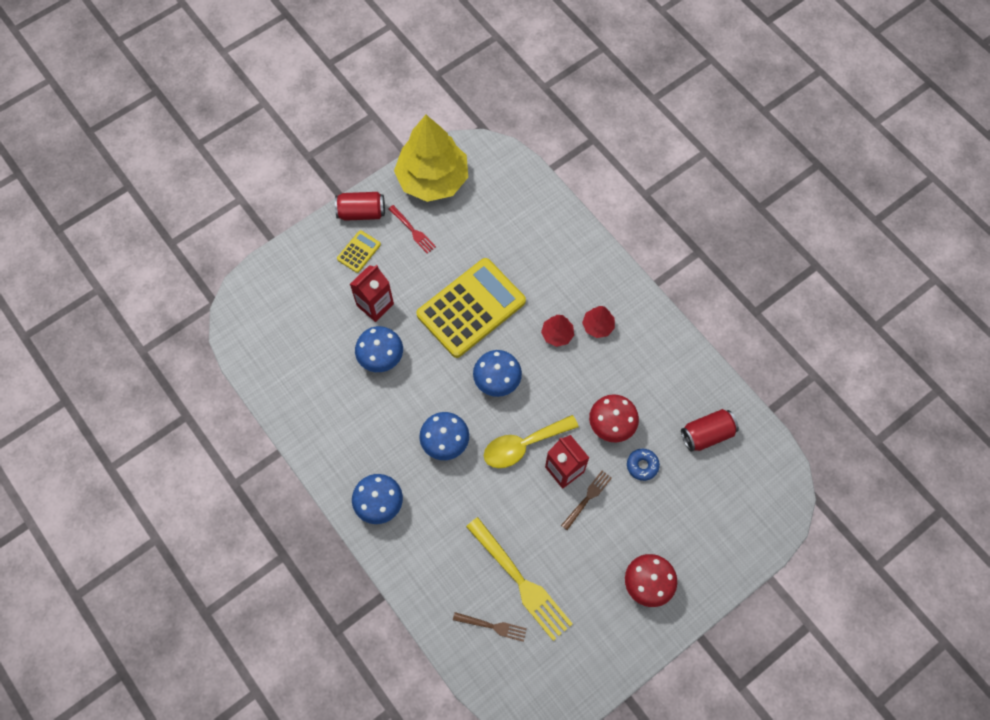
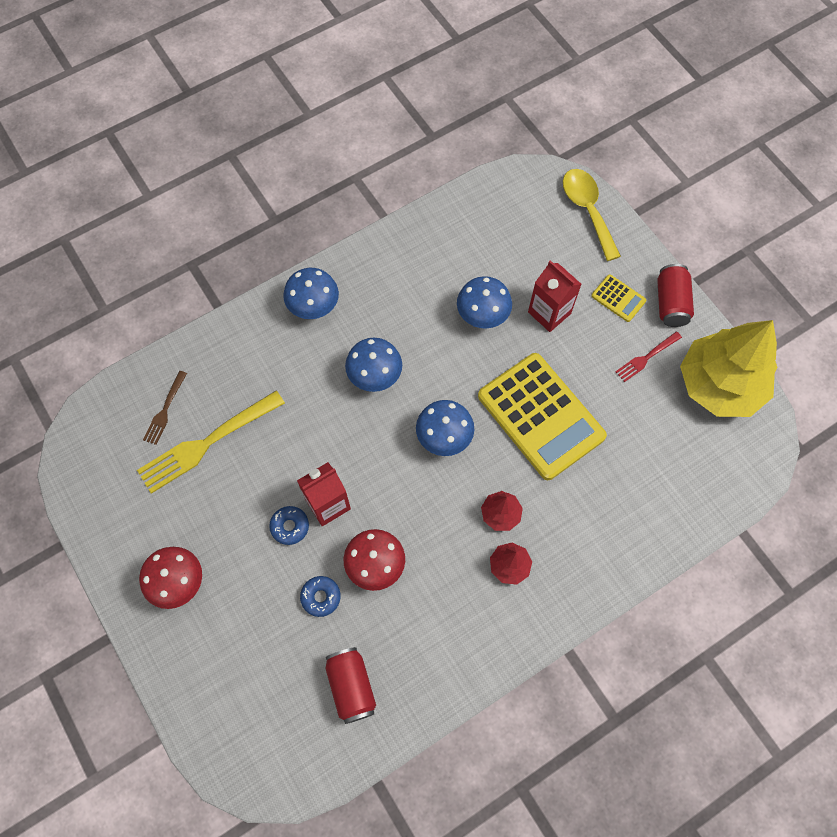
camera: 95 degrees right, 0 degrees up
yellow spoon [484,415,579,468] -> yellow spoon moved to [563,169,621,261]
brown fork [561,470,612,530] -> blue donut [269,506,309,545]

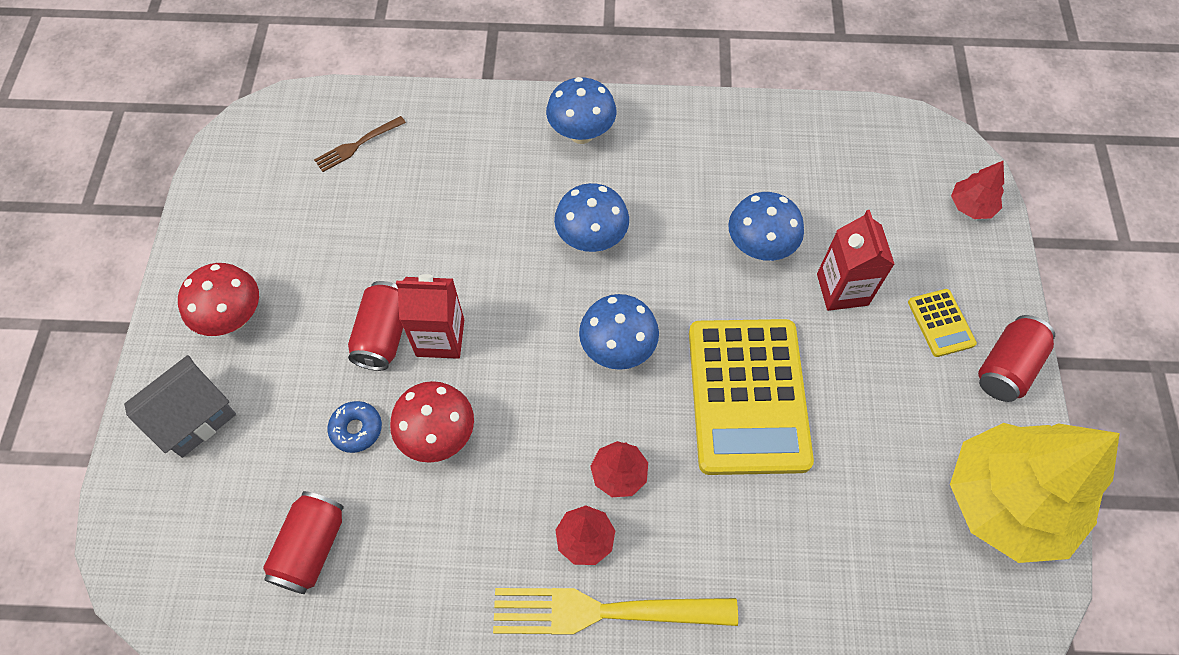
camera: 35 degrees right, 5 degrees down
yellow fork [137,391,285,494] -> yellow fork moved to [493,588,738,635]
blue donut [269,506,309,545] -> red can [348,281,403,371]
yellow spoon [563,169,621,261] -> red tree [951,161,1004,219]
red fork [616,331,682,382] -> none
none -> grey house [124,355,236,458]

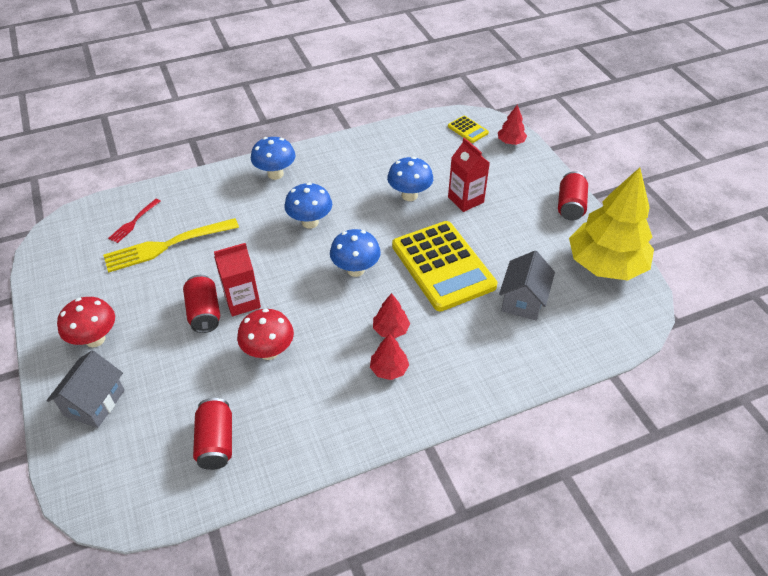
camera: 25 degrees left, 15 degrees down
brown fork [314,116,406,172] -> red fork [108,199,161,243]
blue donut [327,401,382,453] -> none
yellow fork [493,588,738,635] -> yellow fork moved to [103,218,239,273]
yellow calculator [908,289,977,357] -> yellow calculator moved to [448,116,489,143]
none -> grey house [499,251,555,320]

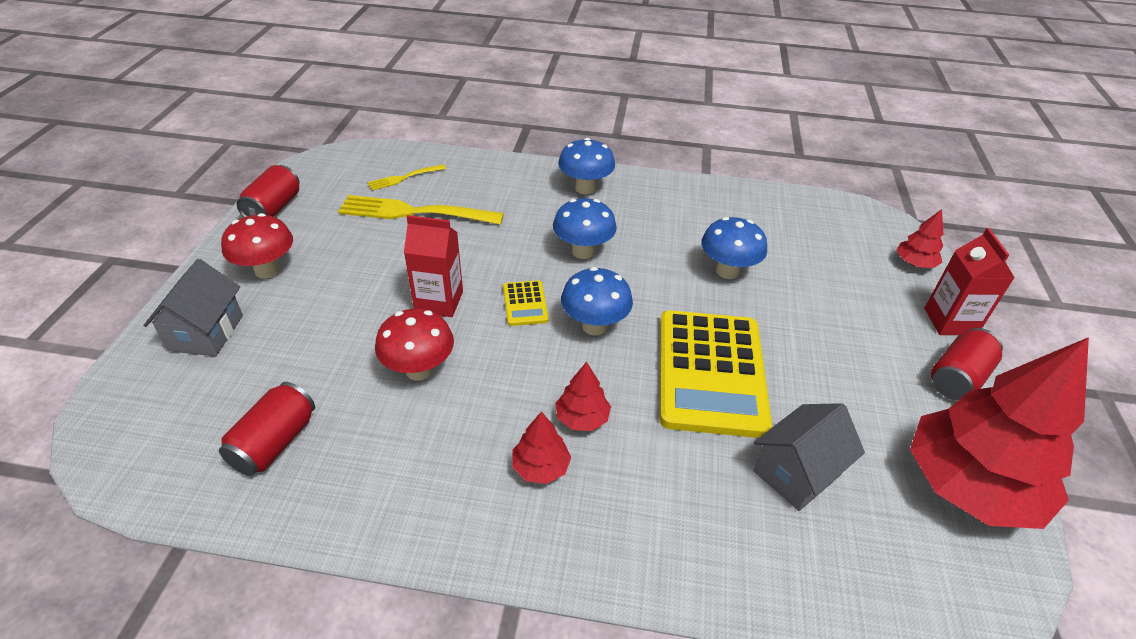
camera: 30 degrees right, 5 degrees down
grey house [47,350,125,428] -> grey house turned 45 degrees counterclockwise [143,259,243,356]
red fork [108,199,161,243] -> yellow fork [367,164,446,191]
red can [183,275,220,333] -> red can moved to [236,165,299,217]
yellow calculator [448,116,489,143] -> yellow calculator moved to [503,280,549,326]
red carton [448,137,490,212] -> red carton moved to [924,228,1015,335]
yellow tree [569,168,654,281] -> red tree [910,337,1089,529]

